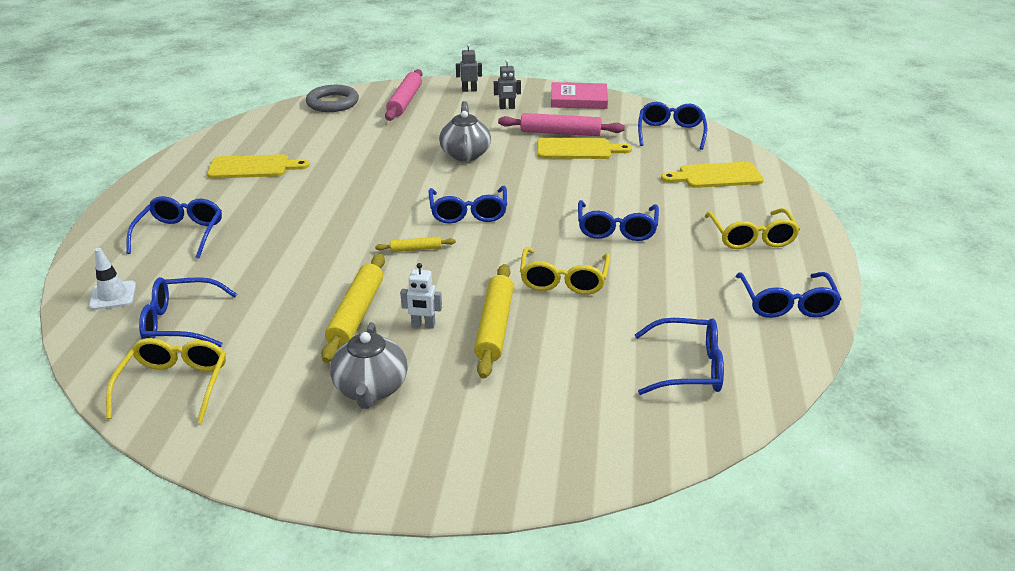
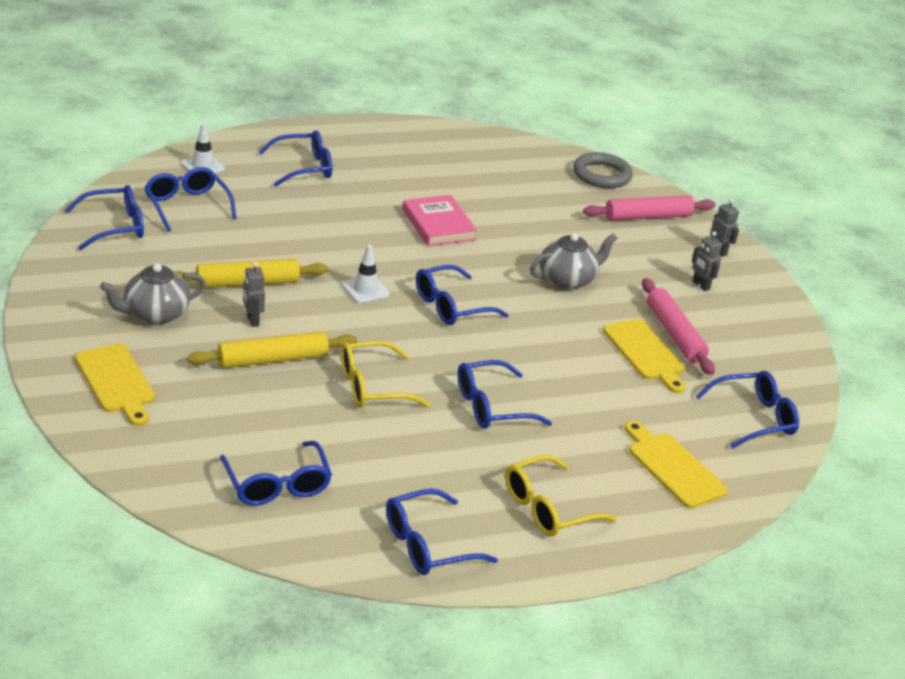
camera: 60 degrees right, 0 degrees up
yellow glasses [106,338,226,423] -> blue glasses [65,185,144,250]
yellow cutting board [207,154,310,179] -> yellow cutting board moved to [75,343,155,426]
yellow rolling pin [375,237,456,252] -> white traffic cone [342,245,390,303]
white robot [400,263,442,328] -> grey robot [243,262,265,327]
pink book [551,82,608,109] -> pink book moved to [403,195,477,246]

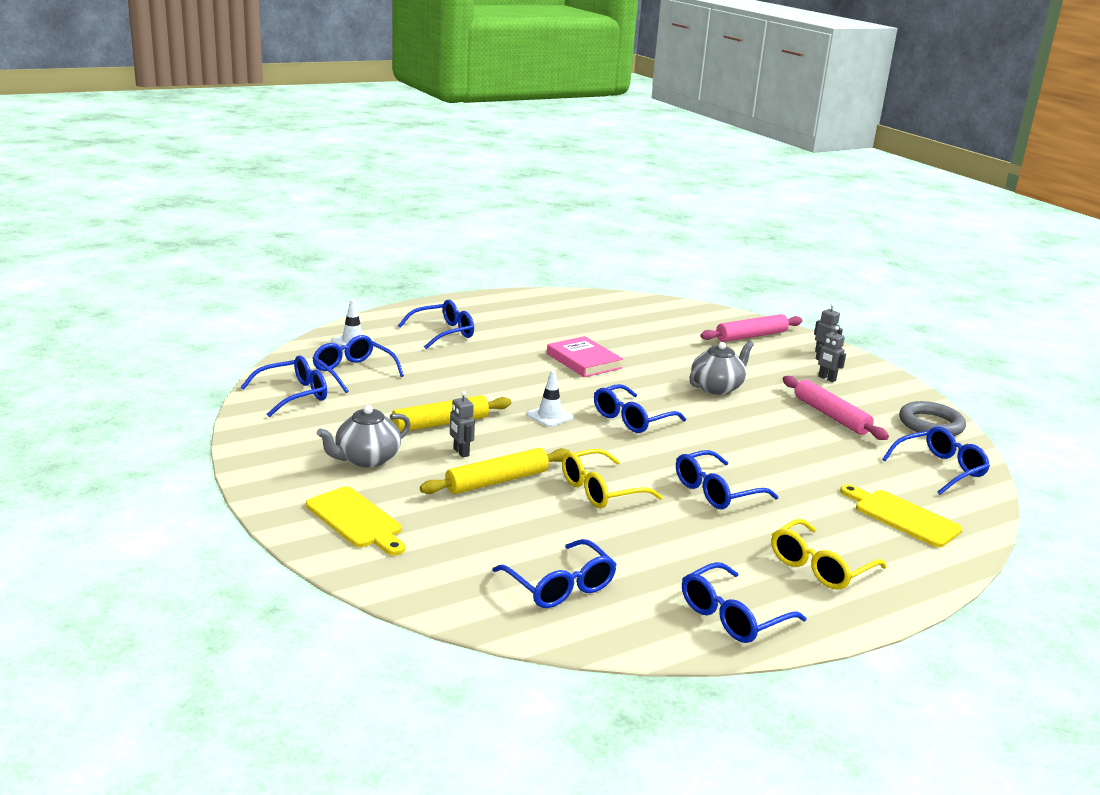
camera: 10 degrees left, 10 degrees down
grey ring [573,152,633,188] -> grey ring moved to [899,401,966,436]
yellow cutting board [603,319,686,393] -> none

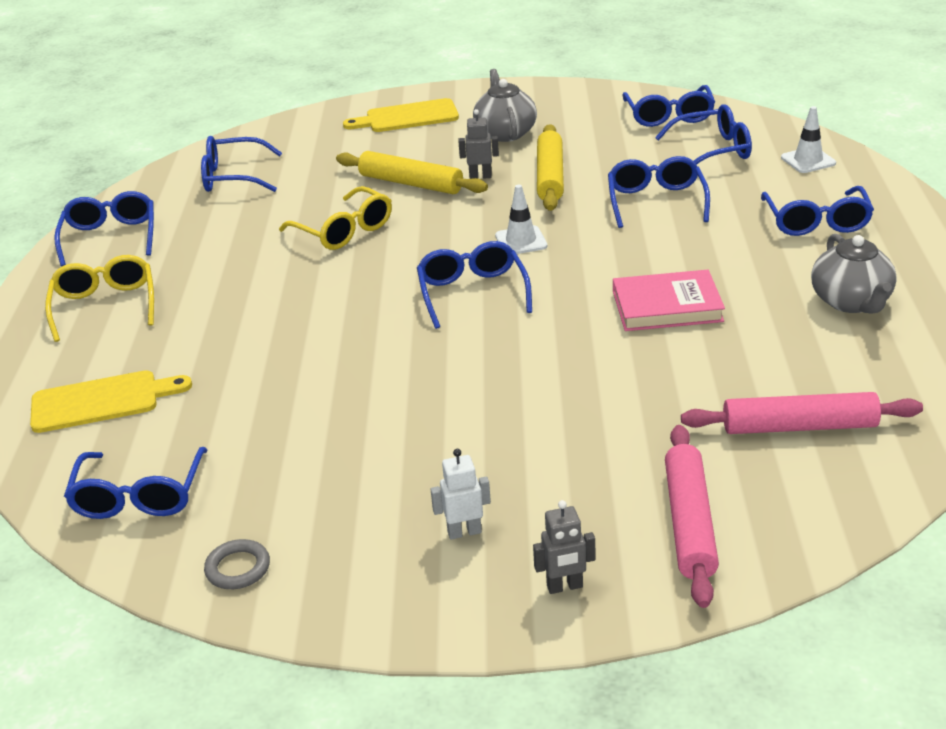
camera: 125 degrees right, 10 degrees up
yellow rolling pin [420,448,570,494] -> yellow rolling pin turned 60 degrees counterclockwise [336,151,488,194]
yellow glasses [562,449,663,508] -> yellow glasses turned 135 degrees clockwise [279,186,392,250]
blue glasses [676,450,778,509] -> blue glasses moved to [608,156,710,228]
grey teapot [689,341,754,395] -> grey teapot moved to [811,234,897,313]
pink rolling pin [783,376,889,440] -> pink rolling pin moved to [681,392,923,434]
grey robot [816,326,846,382] -> white robot [431,449,491,540]
grey ring [899,401,966,436] -> grey ring [204,539,270,589], size x0.57

